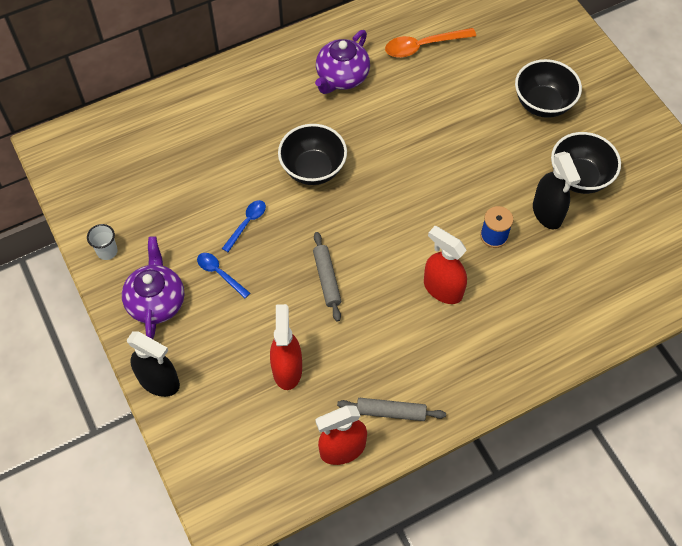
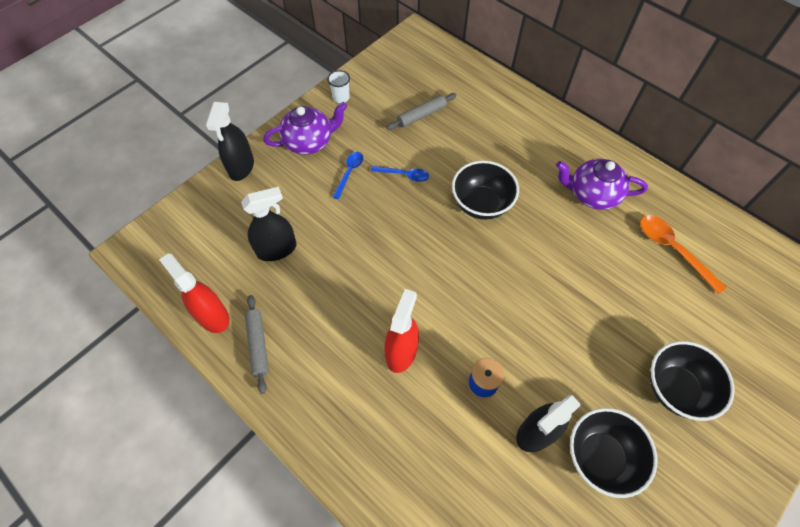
camera: 70 degrees right, 0 degrees up
red spray bottle [270,304,302,390] -> black spray bottle [241,187,297,261]
grey rolling pin [313,232,341,322] -> grey rolling pin moved to [386,93,457,130]

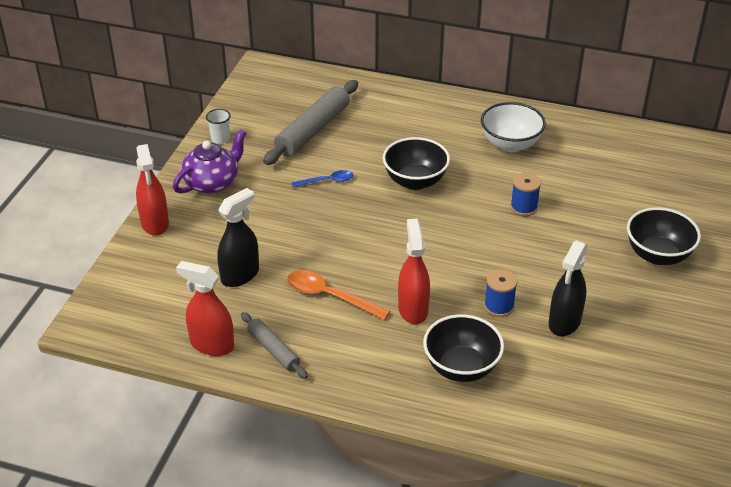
camera: 25 degrees left, 20 degrees down
black spray bottle [206,102,254,181] -> red spray bottle [136,144,169,236]
blue spoon [332,152,363,199] -> none
grey rolling pin [386,93,457,130] -> grey rolling pin [263,80,358,165], size x1.80
purple teapot [556,159,648,210] -> white bowl [481,102,546,152]
black bowl [570,408,657,498] -> black bowl moved to [423,315,504,382]
orange spoon [640,215,727,294] -> orange spoon moved to [287,270,390,320]
none -> blue spool [510,173,541,216]

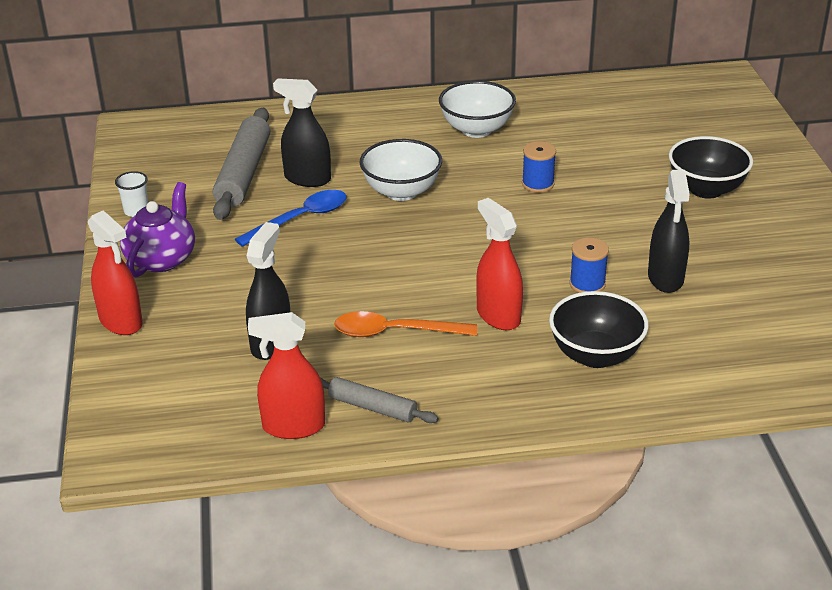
camera: 25 degrees left, 5 degrees down
blue spoon [291,170,353,187] -> blue spoon [235,190,347,247], size x1.60
black bowl [383,137,450,190] -> white bowl [360,139,442,201]
none -> black spray bottle [273,78,331,187]

